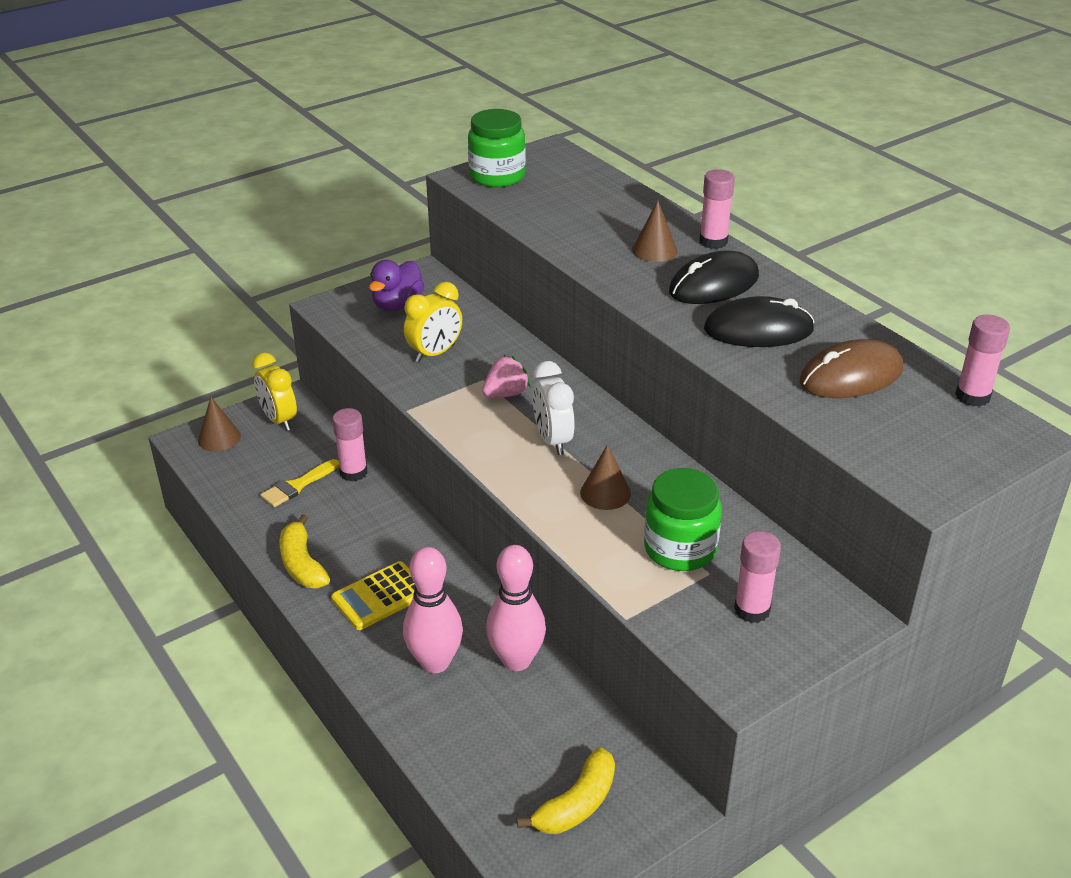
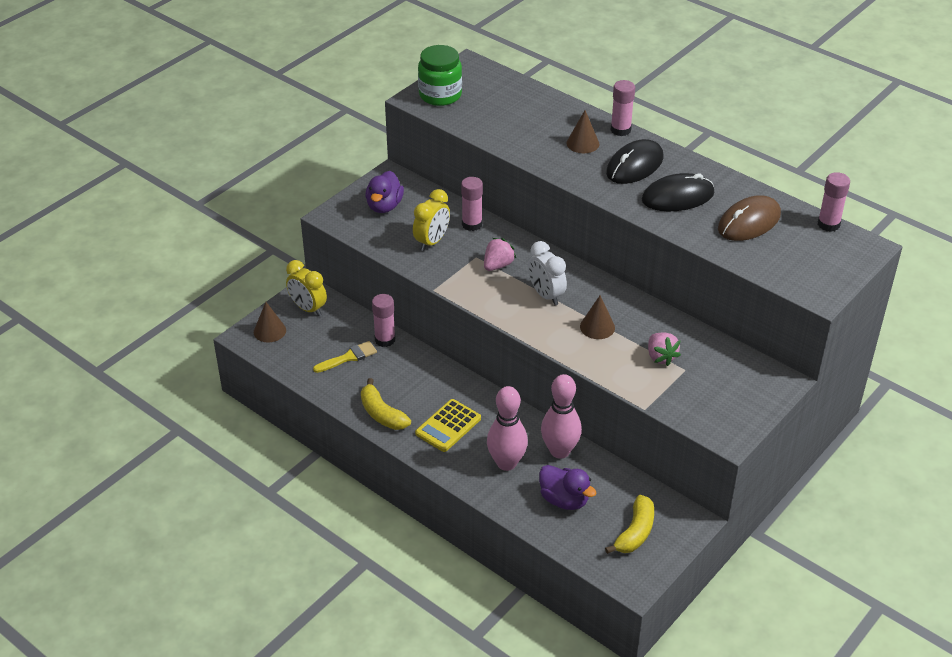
camera: 15 degrees left, 5 degrees up
yellow brush [260,459,339,507] -> yellow brush turned 150 degrees counterclockwise [313,341,377,373]
green jar [644,468,722,571] -> pink strawberry [648,332,681,366]
pink glue stick [734,531,781,623] -> pink glue stick moved to [461,177,483,231]
none -> purple duck [539,465,596,510]

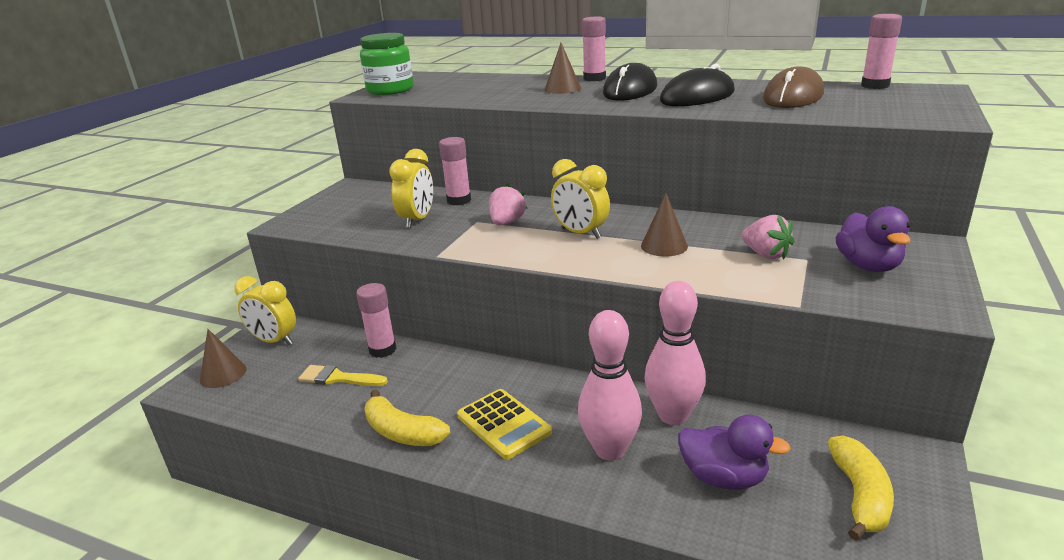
camera: 15 degrees left, 15 degrees down
yellow brush [313,341,377,373] -> yellow brush turned 120 degrees counterclockwise [298,365,388,386]
purple duck [365,171,404,213] -> purple duck moved to [836,206,911,272]
yellow calculator [415,399,481,452] -> yellow calculator turned 60 degrees counterclockwise [457,389,552,460]
white clock [528,241,567,305] -> yellow clock [551,159,610,239]

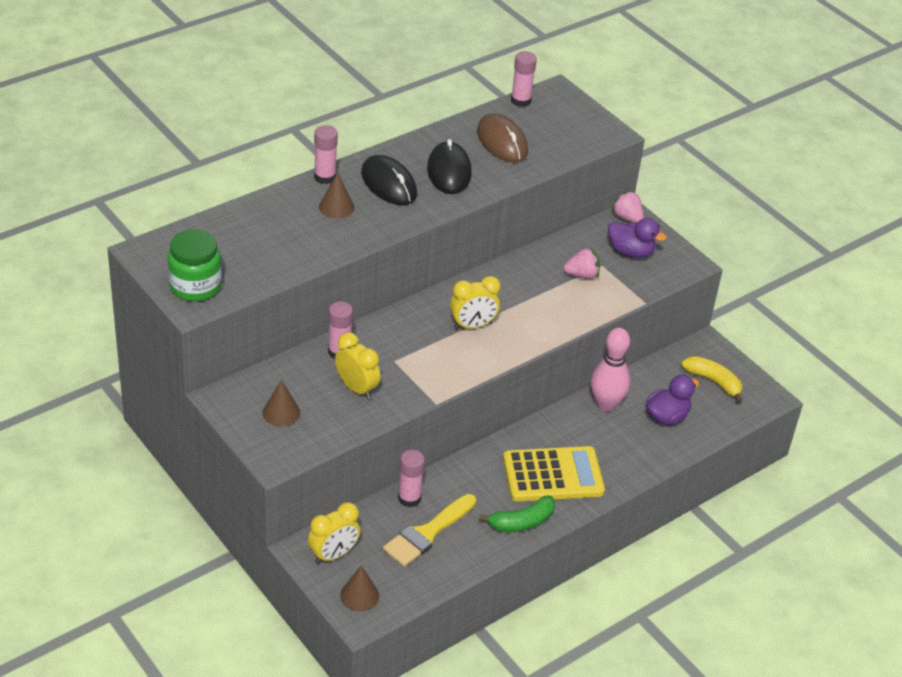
camera: 65 degrees left, 15 degrees up
yellow brush [298,365,388,386] -> yellow brush [383,494,477,567], size x1.55
yellow banana [364,389,450,446] -> green banana [479,496,556,532]
yellow calculator [457,389,552,460] -> yellow calculator [503,446,605,501], size x1.52
pink strawberry [489,183,528,225] -> pink strawberry moved to [611,191,644,223]
pink bowling pin [578,310,642,461] -> none
brown cone [641,193,688,257] -> brown cone moved to [262,380,300,427]

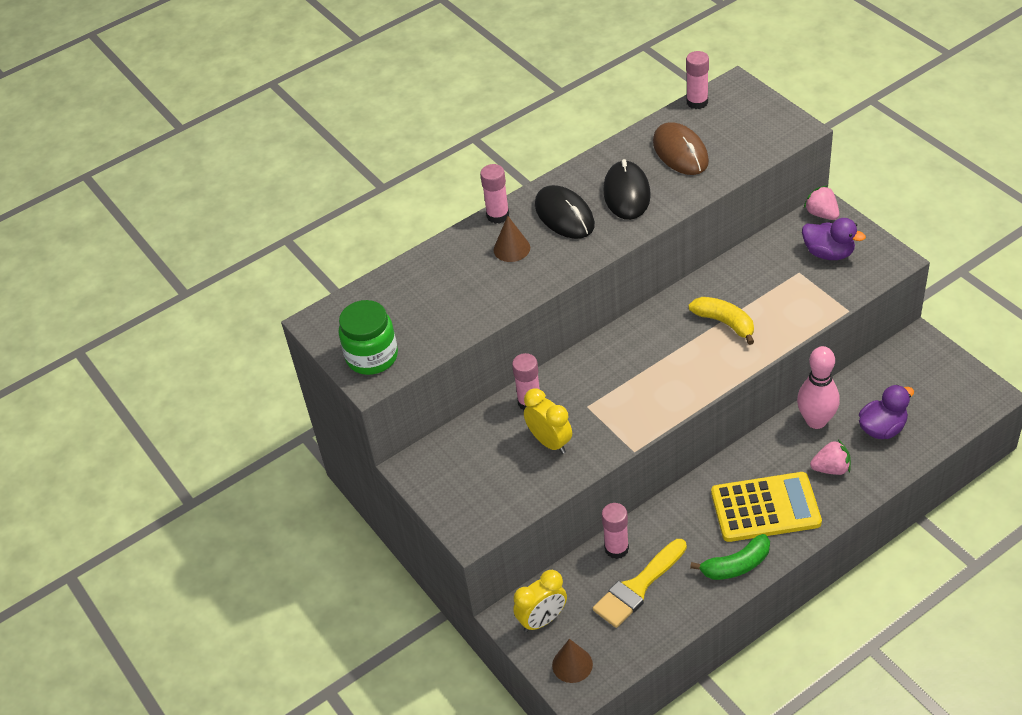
camera: 10 degrees right, 5 degrees up
brown cone [262,380,300,427] -> none
yellow clock [450,276,501,329] -> none
pink strawberry [564,248,600,279] -> pink strawberry moved to [810,439,851,475]
yellow banana [681,356,743,403] -> yellow banana moved to [689,297,754,345]

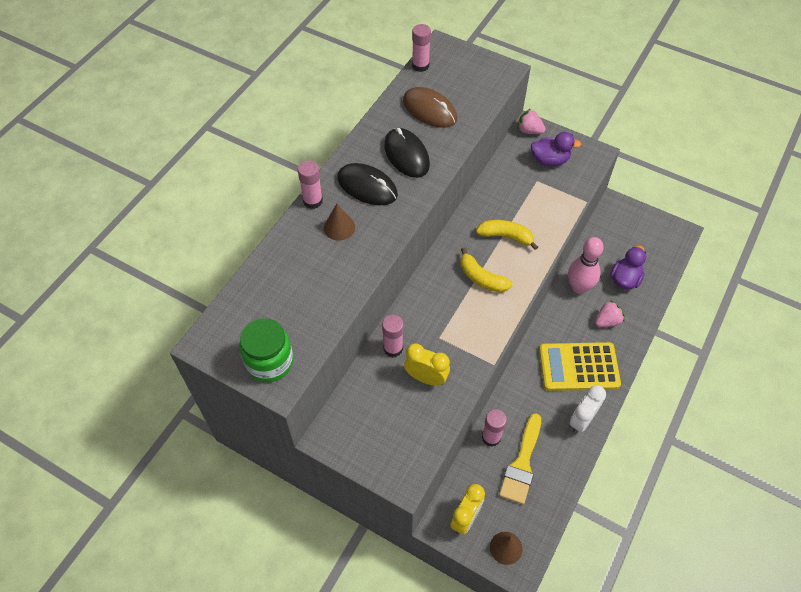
camera: 30 degrees left, 10 degrees up
green banana [690,534,770,580] -> white clock [569,385,606,433]
yellow calculator [711,472,822,542] -> yellow calculator turned 150 degrees counterclockwise [539,342,621,391]
none -> yellow banana [460,248,512,293]

